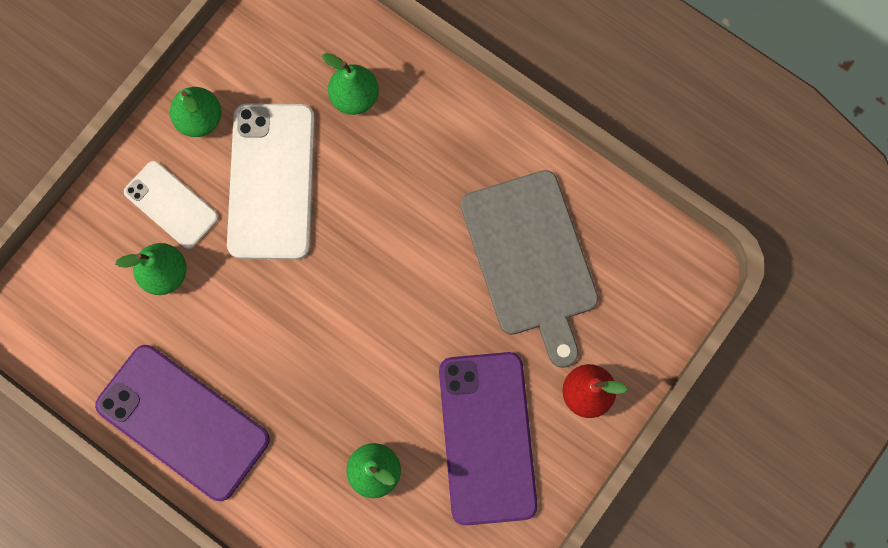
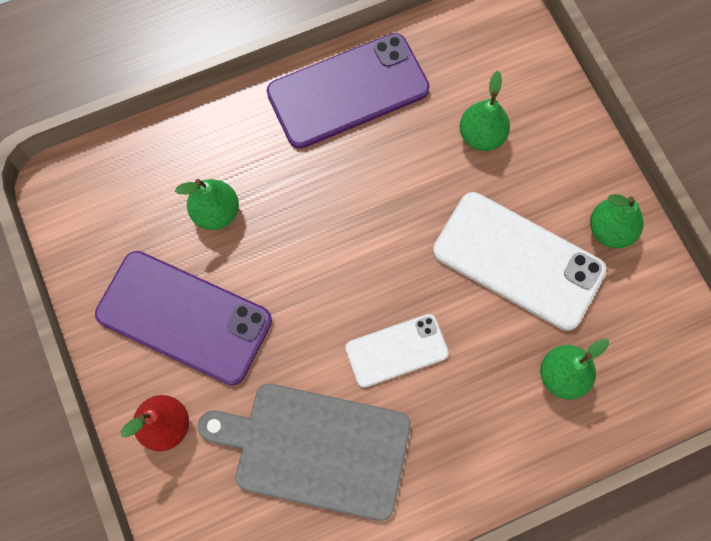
camera: 120 degrees right, 5 degrees down
white phone [124,161,218,249] -> white phone moved to [345,314,449,388]

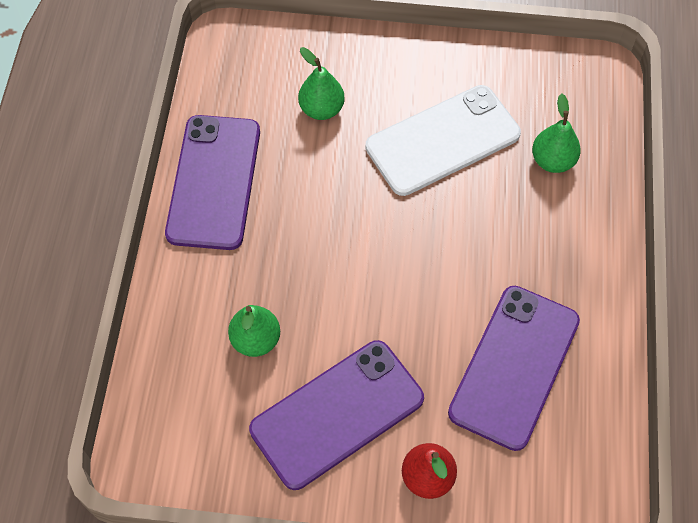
camera: 60 degrees left, 10 degrees down
grey cutting board [198,384,411,521] -> purple phone [448,286,580,451]
white phone [345,314,449,388] -> none
green pear [590,194,643,248] -> none

